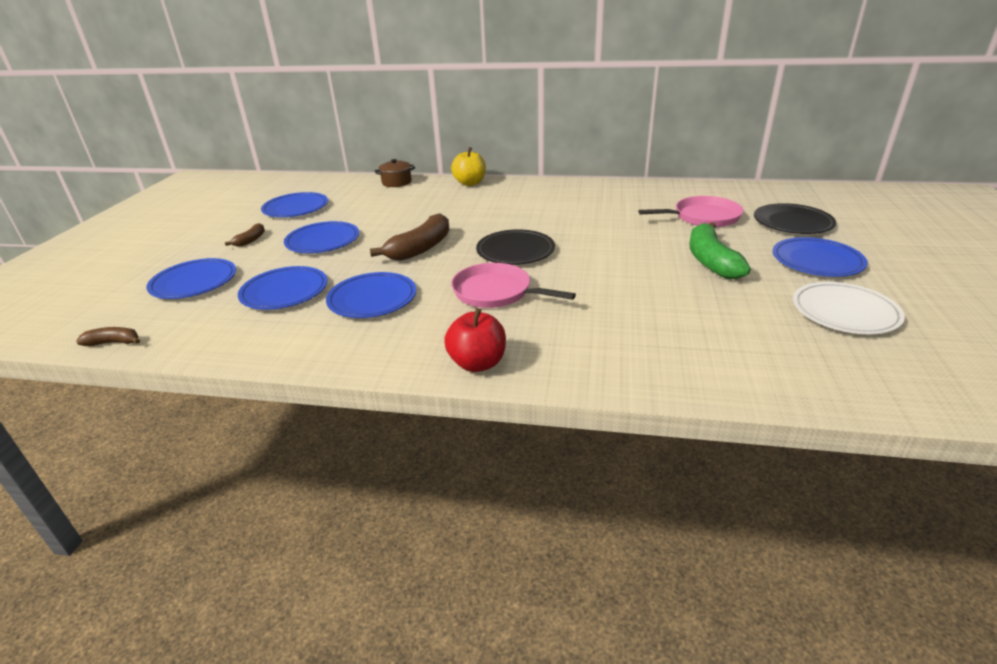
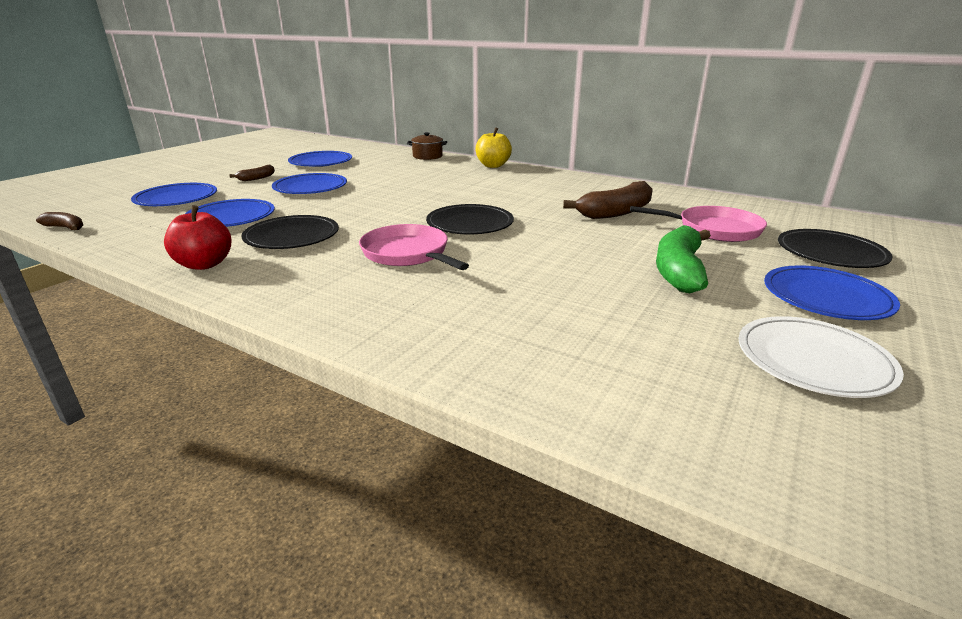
camera: 20 degrees right, 5 degrees down
blue plate [326,272,416,318] -> black plate [241,215,339,249]
brown banana [370,213,450,261] -> brown banana moved to [563,181,653,219]
red apple [444,308,506,372] -> red apple moved to [164,205,231,270]

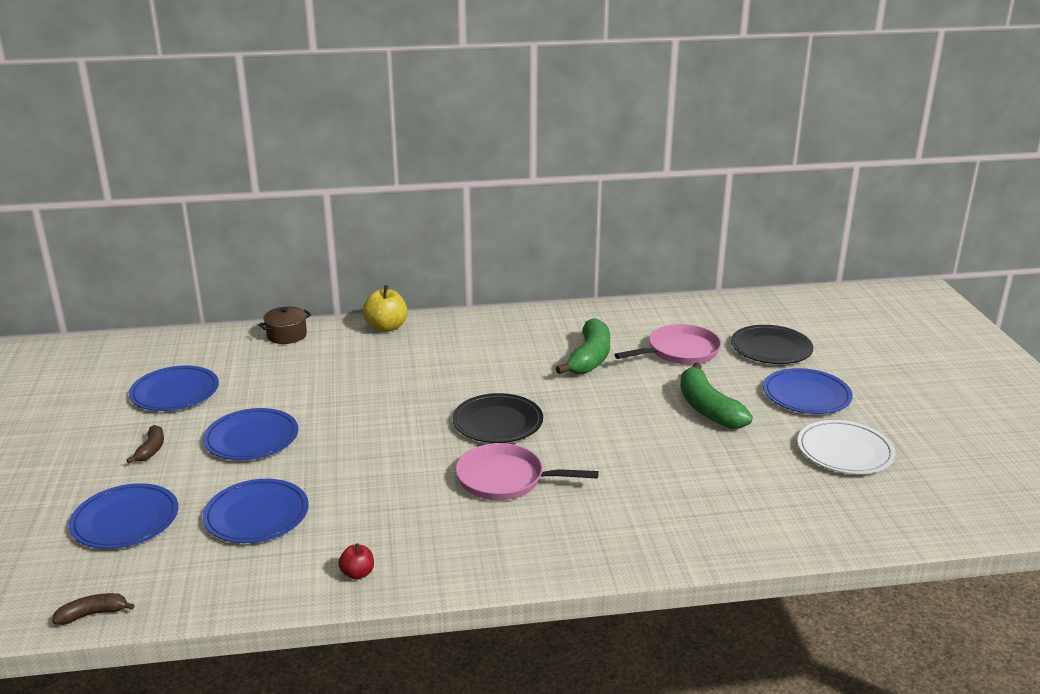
camera: 40 degrees left, 0 degrees up
red apple [164,205,231,270] -> red apple [338,543,374,580], size x0.56
black plate [241,215,339,249] -> none
brown banana [563,181,653,219] -> green banana [556,318,610,374]

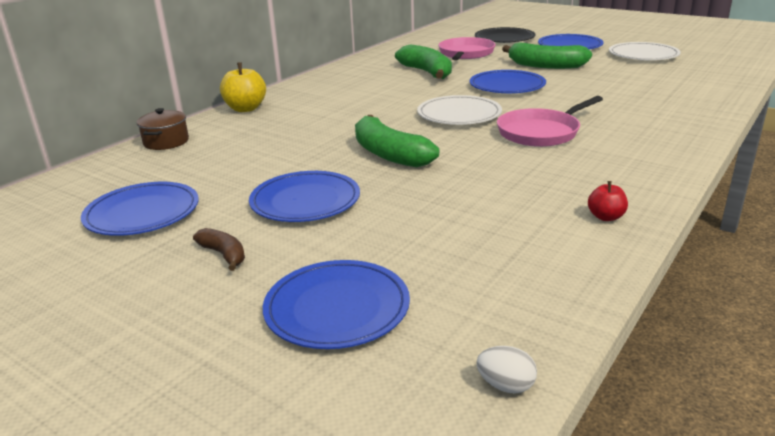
camera: 45 degrees left, 0 degrees up
brown banana [52,593,135,625] -> white egg [476,346,537,394]
blue plate [203,479,309,543] -> blue plate moved to [470,70,546,93]
black plate [452,393,543,443] -> white plate [417,95,502,125]
none -> green banana [355,115,439,167]

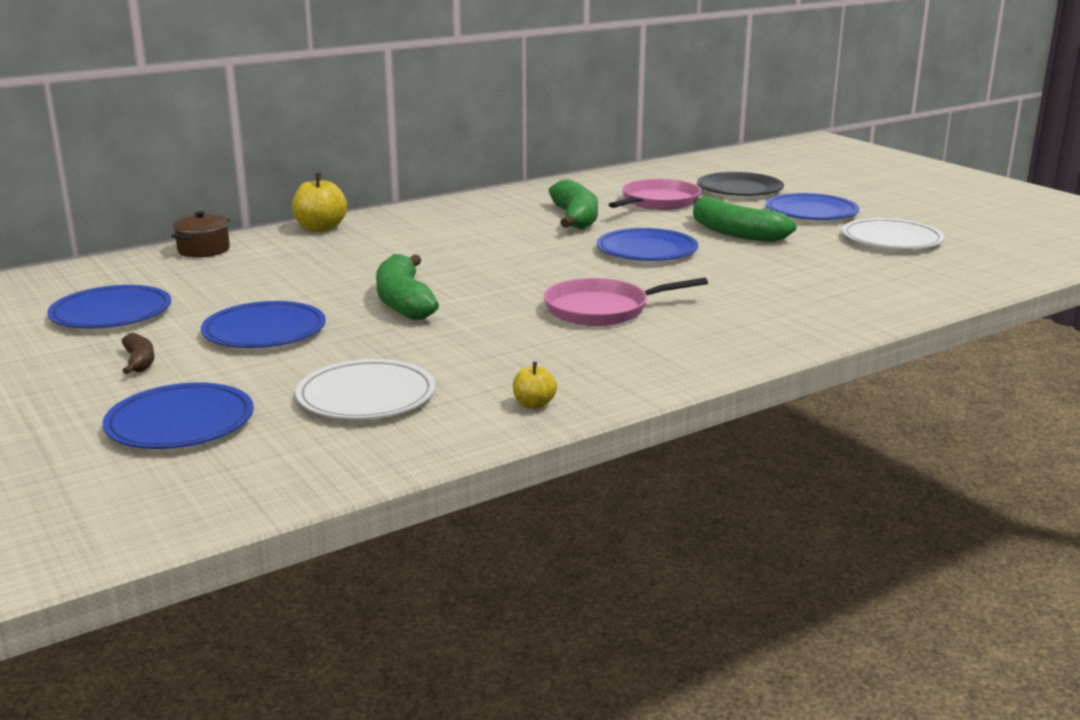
camera: 20 degrees right, 5 degrees down
white plate [417,95,502,125] -> white plate moved to [296,359,435,420]
white egg [476,346,537,394] -> none
red apple [588,181,628,221] -> yellow apple [513,362,557,409]

